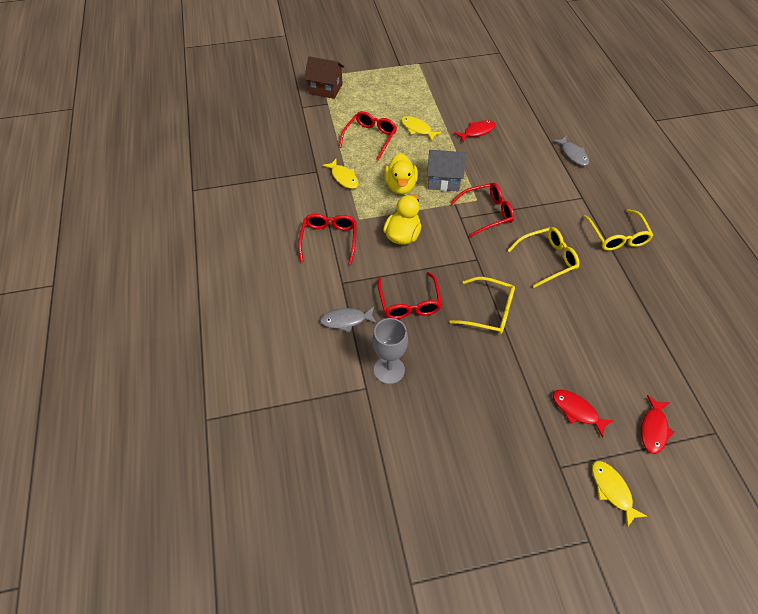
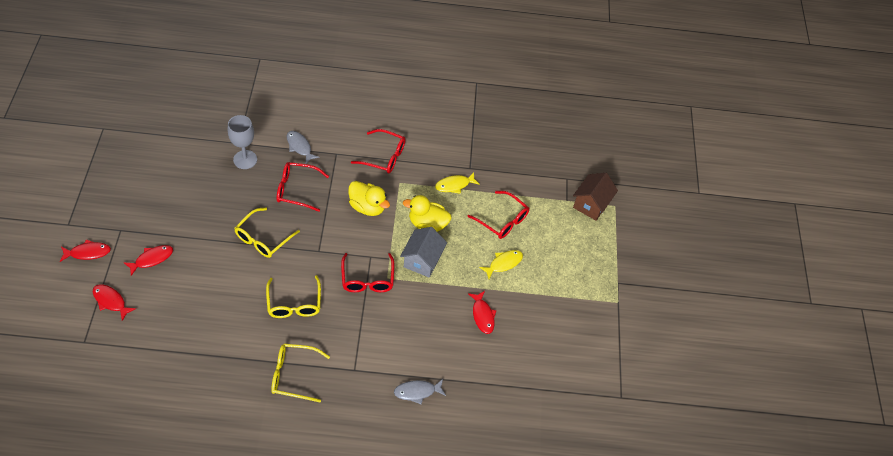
camera: 100 degrees right, 0 degrees up
grey fish [320,307,377,332] -> grey fish turned 45 degrees counterclockwise [287,131,320,164]
yellow fish [592,461,647,528] -> red fish [60,239,111,262]

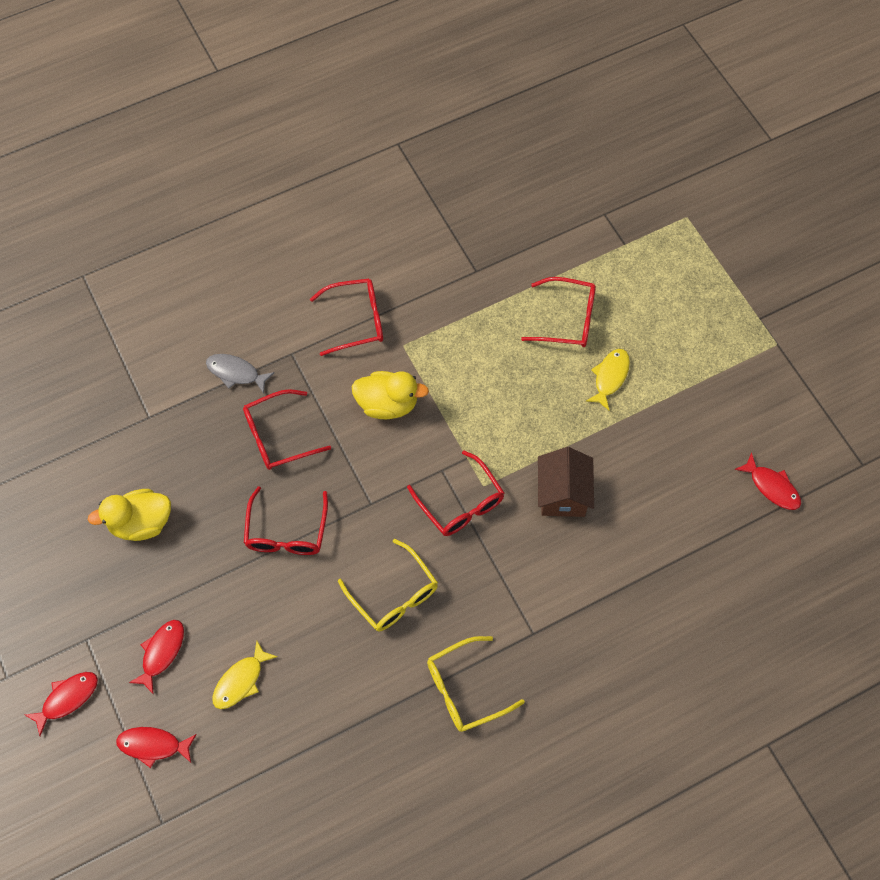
camera: 25 degrees left, 10 degrees up
grey goblet [228,115,257,169] -> none
yellow glasses [234,208,300,258] -> red glasses [244,486,328,555]
grey fish [394,379,446,404] -> none
grey house [400,227,447,278] -> none
yellow duck [403,195,452,232] -> yellow duck moved to [88,489,171,541]
yellow fish [435,172,480,194] -> yellow fish moved to [212,641,278,709]
red fish [468,291,496,334] -> red fish moved to [735,452,801,510]
brown house [573,173,618,220] -> brown house moved to [538,447,594,517]

